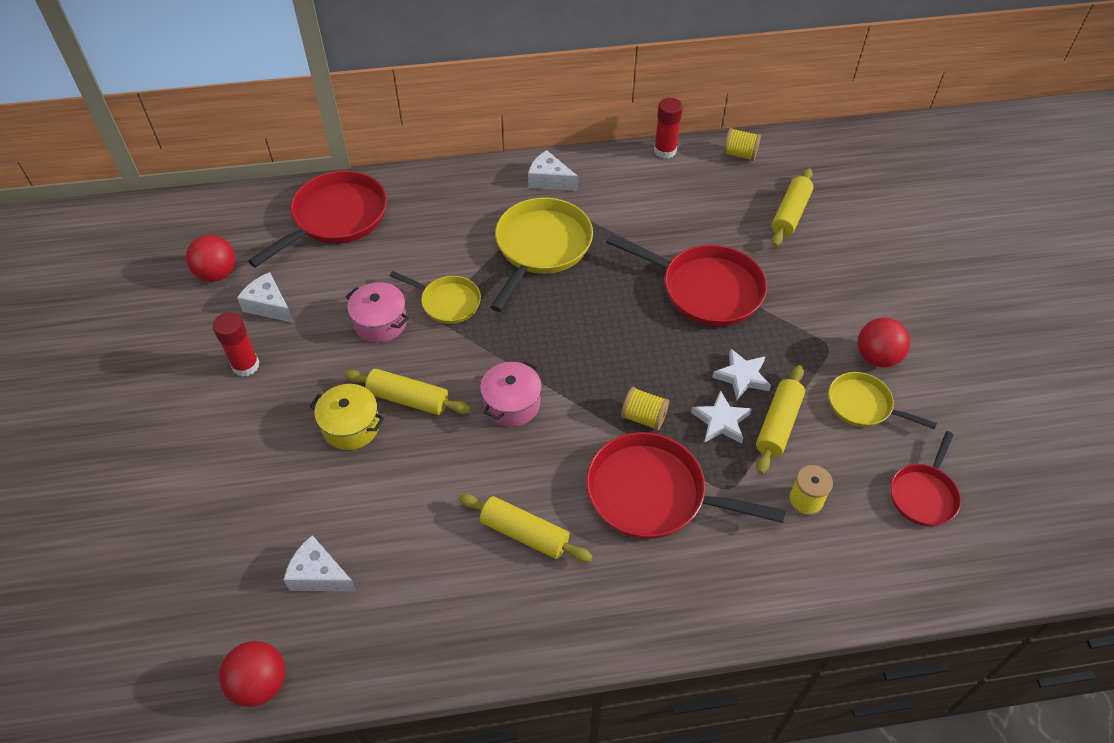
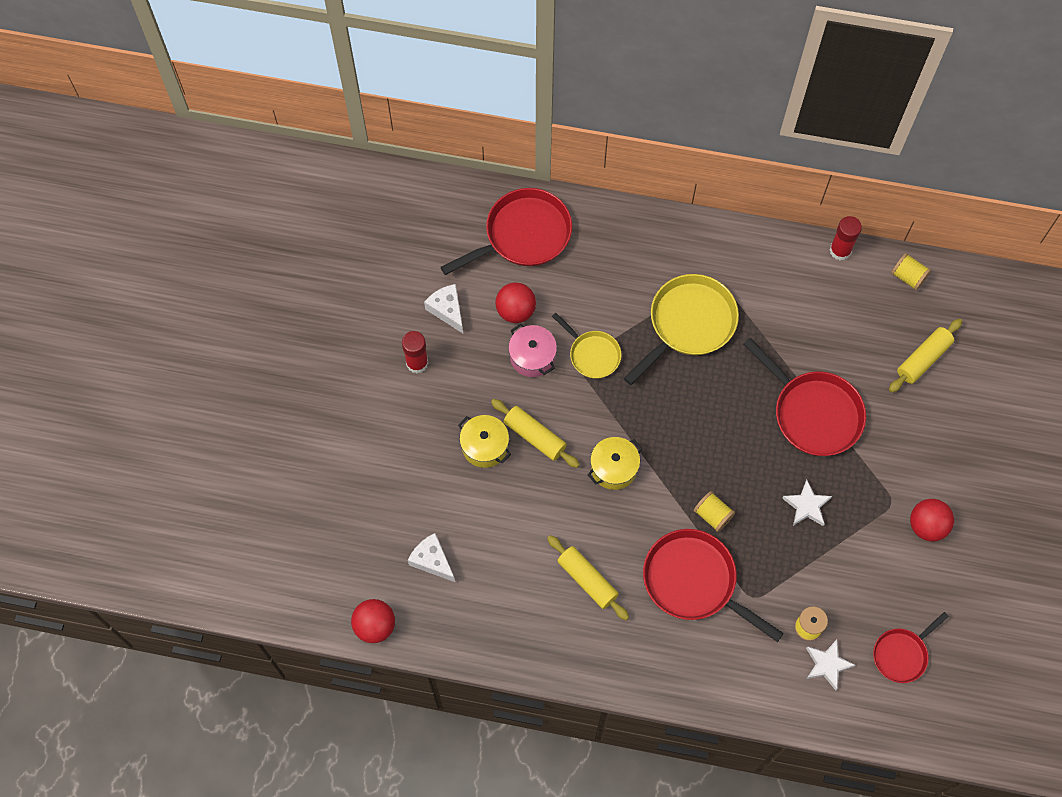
camera: 20 degrees right, 15 degrees up
red ball [186,235,236,282] -> red ball moved to [495,283,536,323]
pink pot [480,360,542,427] -> yellow pot [588,437,643,490]
white cheese [528,150,578,191] -> none
white star [691,390,752,444] -> white star moved to [806,640,855,690]
yellow rolling pin [756,365,805,474] -> none
yellow pan [828,372,937,429] -> none

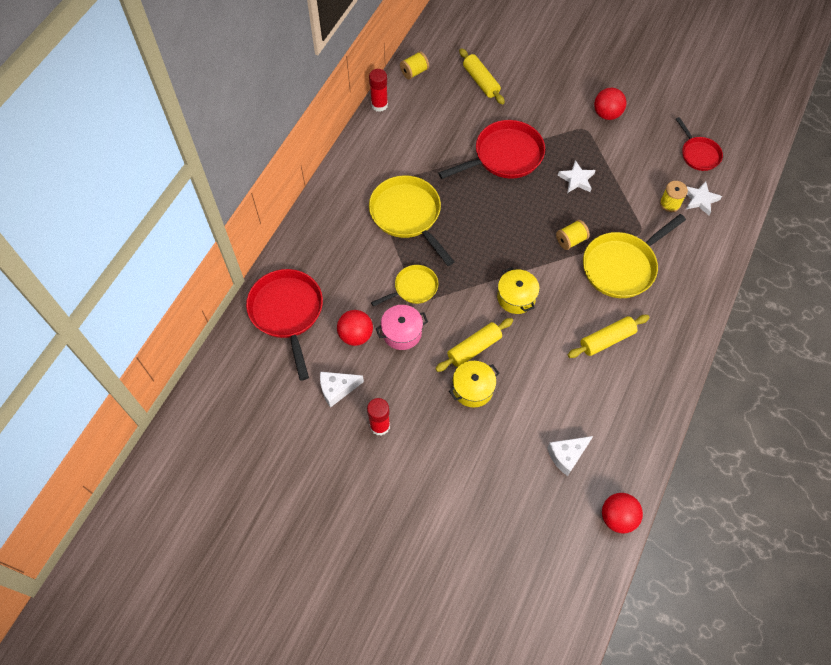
camera: 75 degrees left, 5 degrees down
red pan [643,529,784,642] -> yellow pan [583,214,686,298]

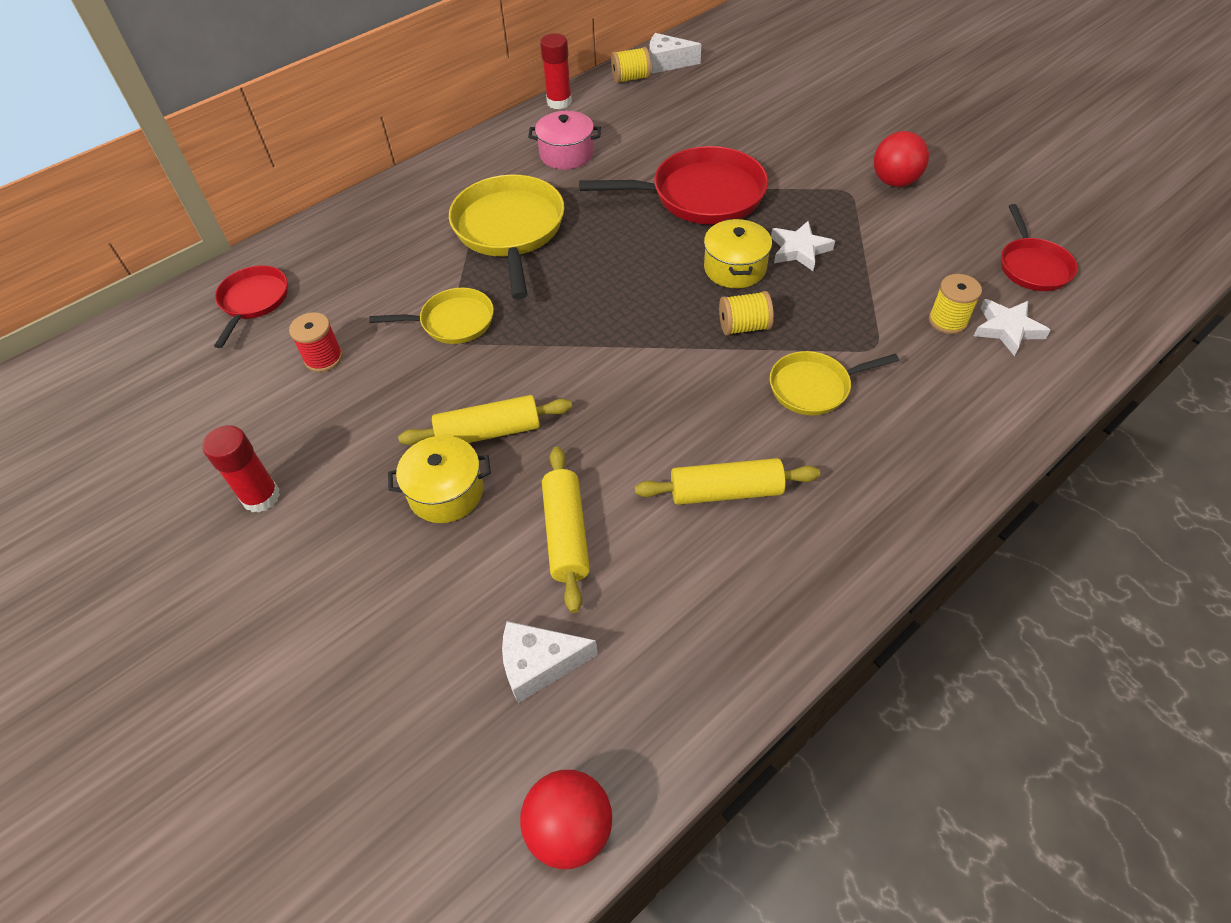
camera: 25 degrees right, 10 degrees down
red pan [246,269,323,380] -> red pan [214,265,288,348], size x0.58
white cheese [320,372,364,408] -> white cheese moved to [650,33,701,74]
red ball [337,310,373,346] -> red spool [289,312,343,372]
pink pot [376,305,428,350] -> pink pot moved to [528,111,601,170]
yellow rolling pin [459,48,505,105] -> yellow rolling pin moved to [542,447,590,613]
yellow pot [497,267,540,314] -> yellow pot moved to [704,219,772,288]
yellow pan [583,214,686,298] -> yellow pan [770,351,899,415], size x0.58

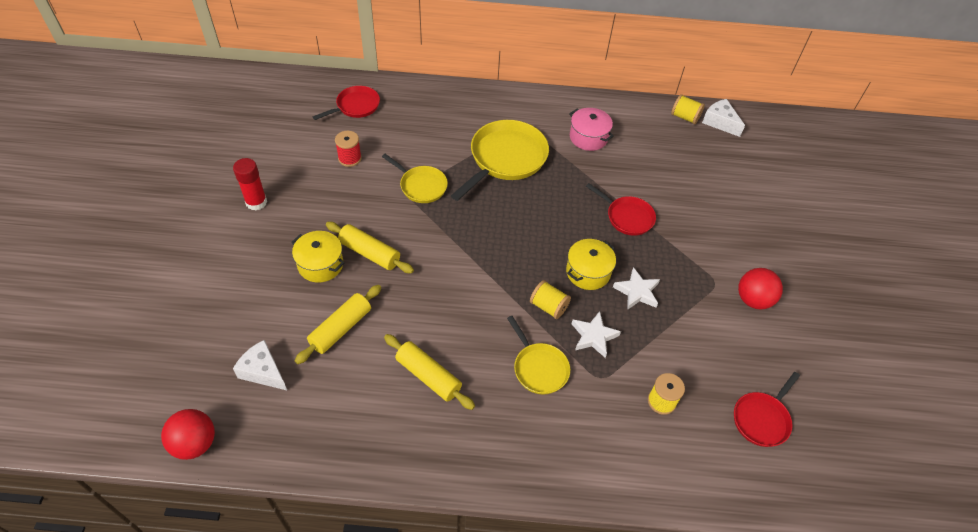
camera: 40 degrees right, 0 degrees up
red glue stick [540,33,572,109] -> none
red pan [579,146,768,225] -> red pan [586,183,656,236], size x0.58
yellow pan [770,351,899,415] -> yellow pan turned 150 degrees counterclockwise [507,316,570,394]
white star [974,299,1051,356] -> white star moved to [572,311,621,358]

